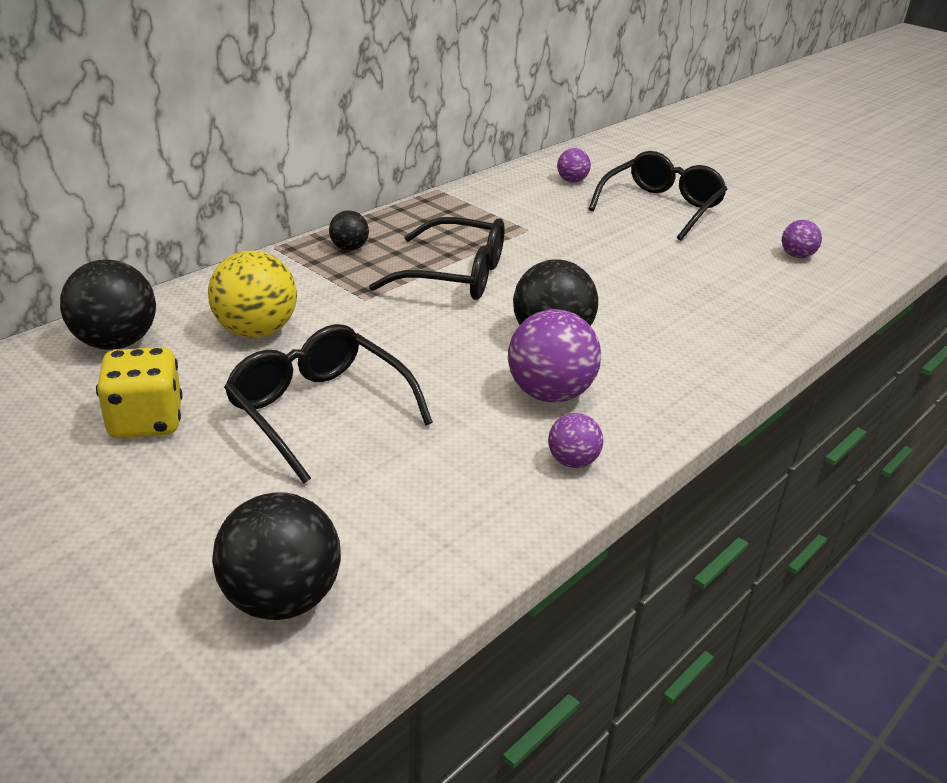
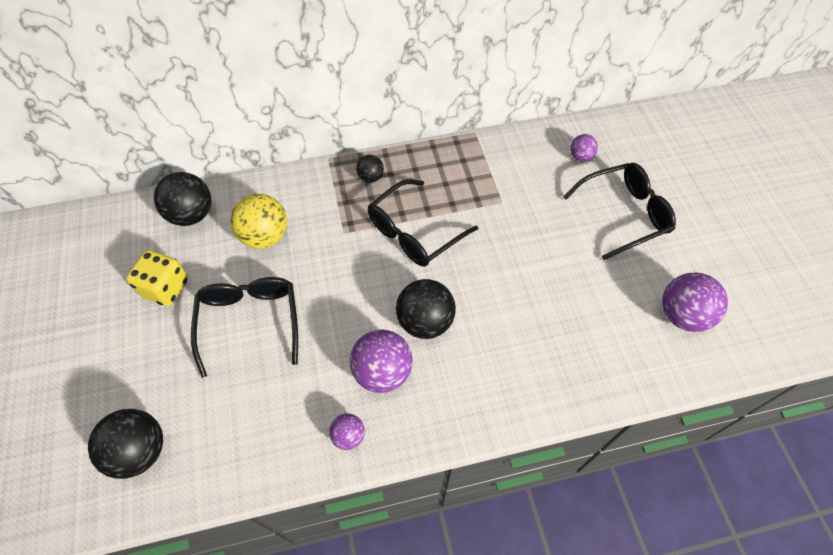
camera: 35 degrees right, 25 degrees up
black glasses [369,217,505,300] -> black glasses turned 90 degrees clockwise [368,179,478,267]
purple ball [782,220,822,258] -> purple ball [662,272,728,332], size x1.84

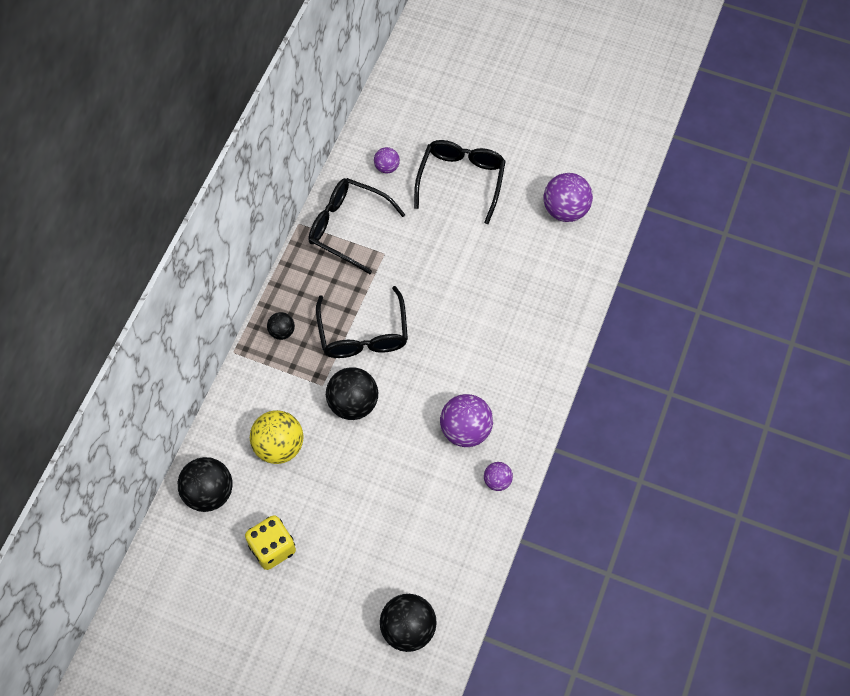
camera: 55 degrees left, 5 degrees up
black glasses [191,277,298,378] -> black glasses moved to [309,178,405,274]
black ball [396,279,456,339] -> black ball moved to [326,367,378,420]

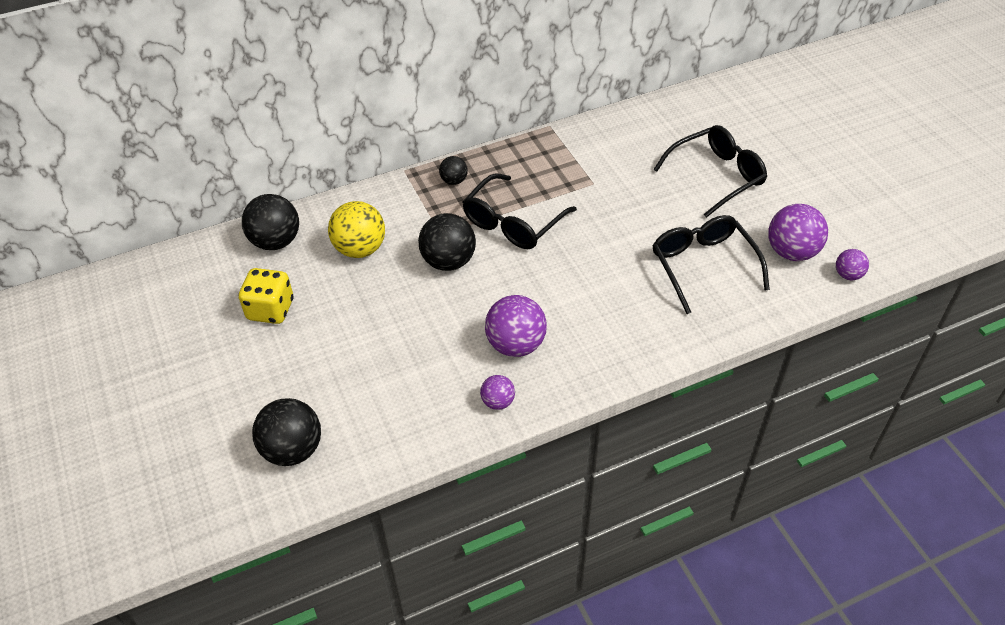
camera: 45 degrees right, 15 degrees down
black glasses [309,178,405,274] -> black glasses moved to [652,215,770,314]
purple ball [374,147,400,173] -> purple ball moved to [836,249,869,280]

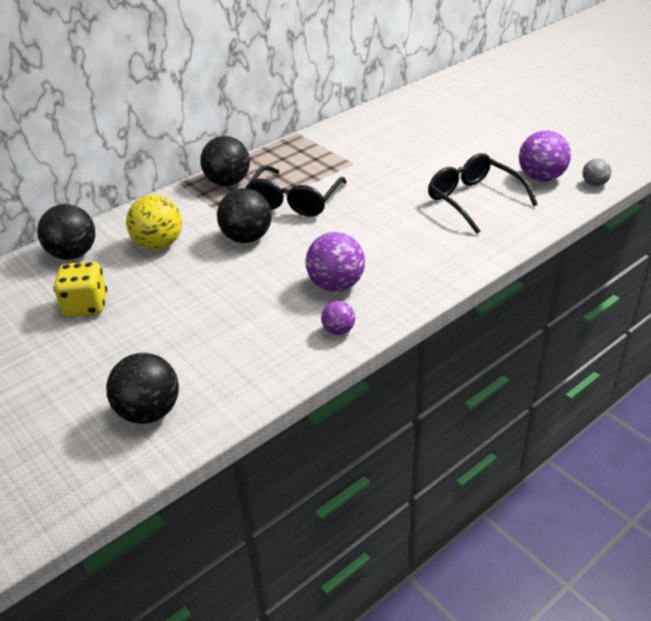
camera: 15 degrees left, 10 degrees down
black ball [439,156,468,185] -> black ball [200,136,250,186], size x1.84
black glasses [653,125,767,218] -> none
purple ball [836,249,869,280] -> grey ball [582,158,611,186]

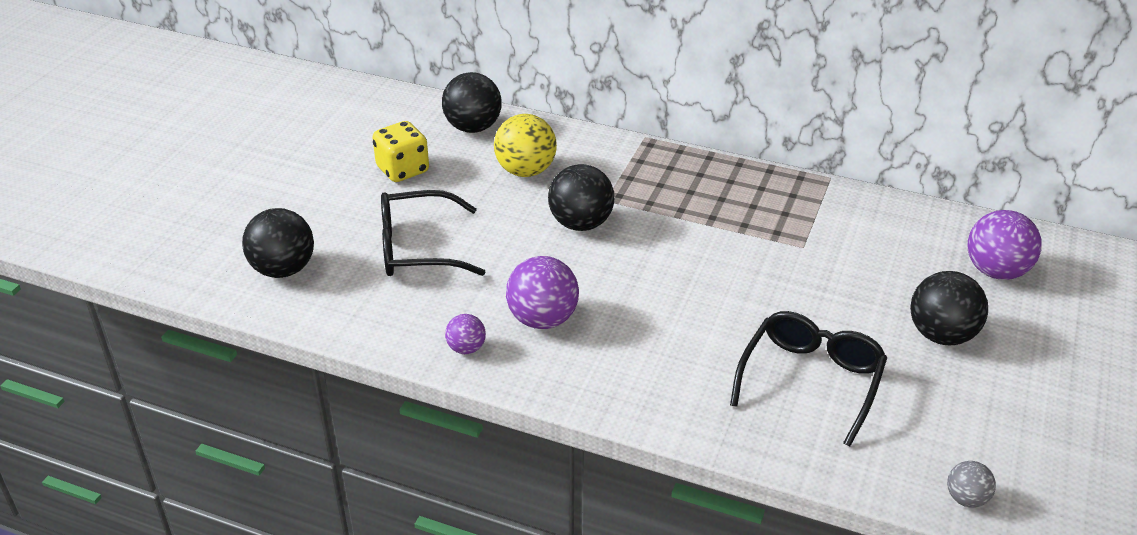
camera: 60 degrees right, 0 degrees up
black ball [200,136,250,186] -> black ball moved to [910,271,988,345]
black glasses [245,166,347,217] -> black glasses moved to [381,190,485,276]
purple ball [519,130,571,182] -> purple ball moved to [968,210,1041,280]

